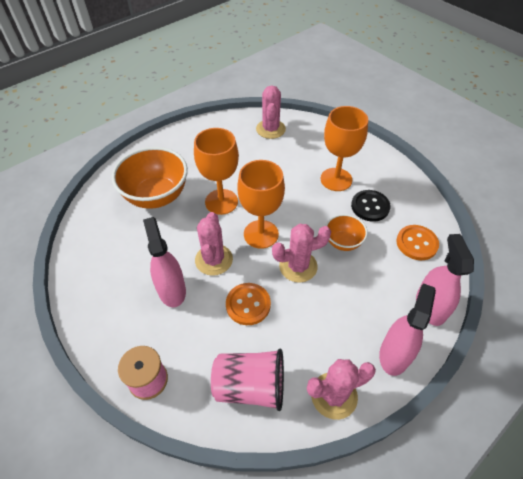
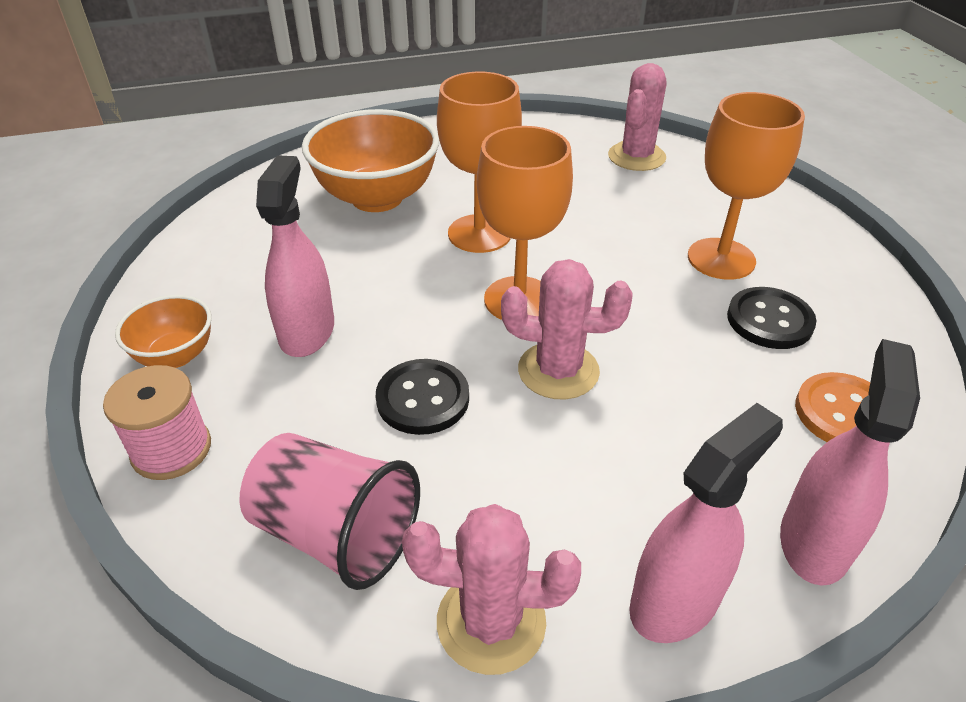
camera: 25 degrees right, 10 degrees down
pink cactus [195,212,233,276] -> none
orange button [226,283,271,325] -> black button [376,359,469,435]
orange bowl [326,214,368,251] -> orange bowl moved to [115,295,212,368]

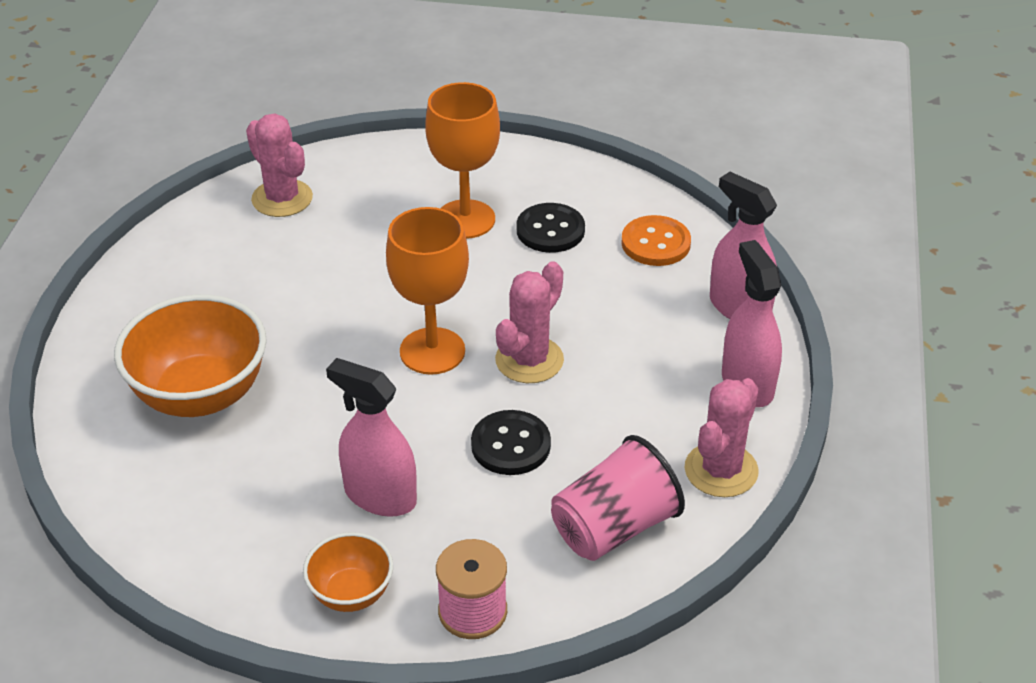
camera: 65 degrees left, 0 degrees up
orange goblet [437,72,522,253] -> none

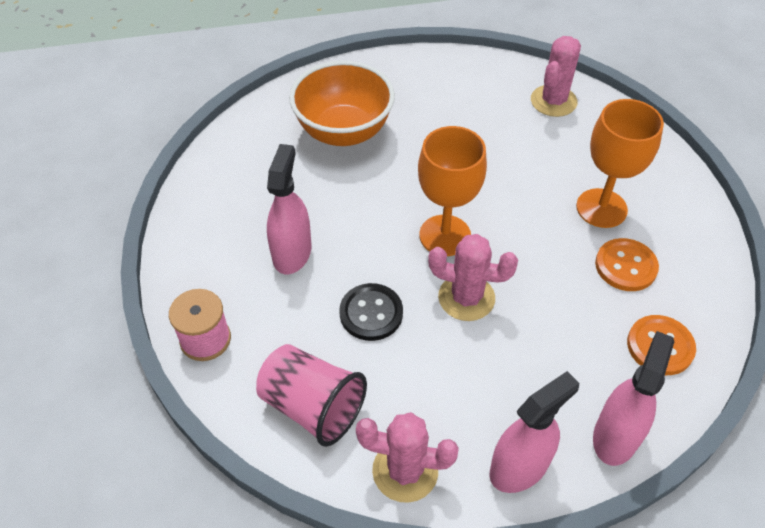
camera: 70 degrees right, 10 degrees up
orange bowl [303,532,393,612] -> none
black button [517,203,585,253] -> orange button [595,238,659,291]

